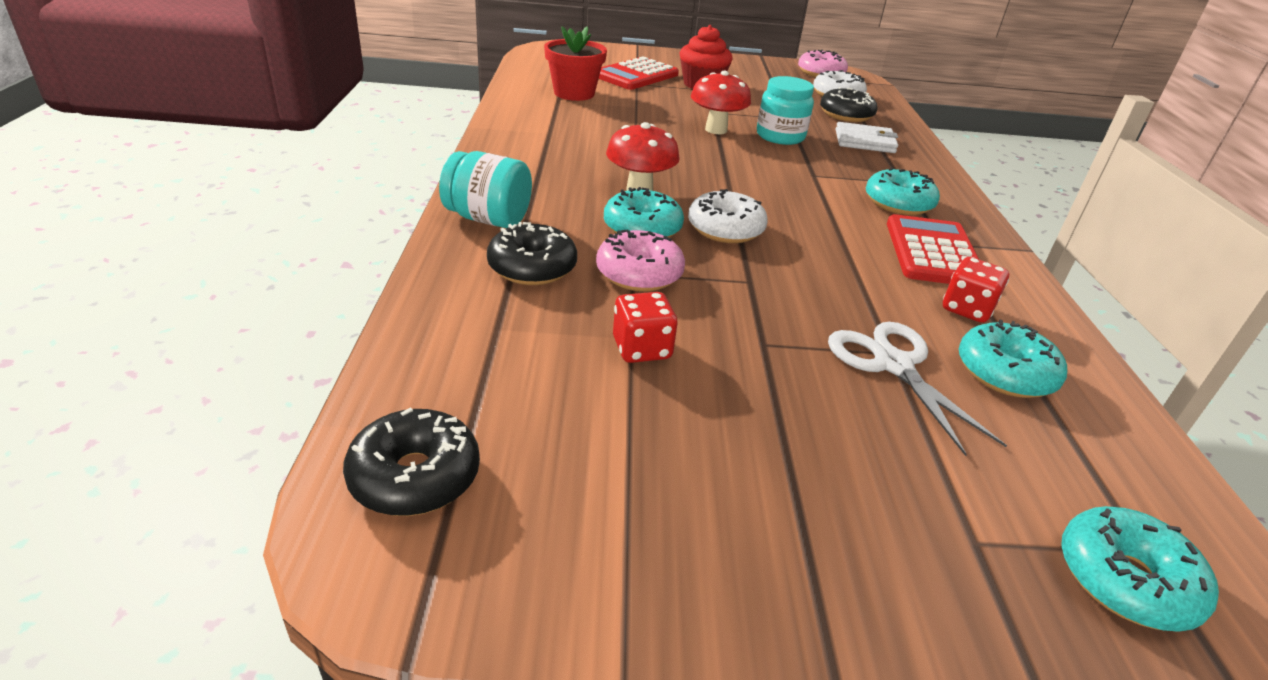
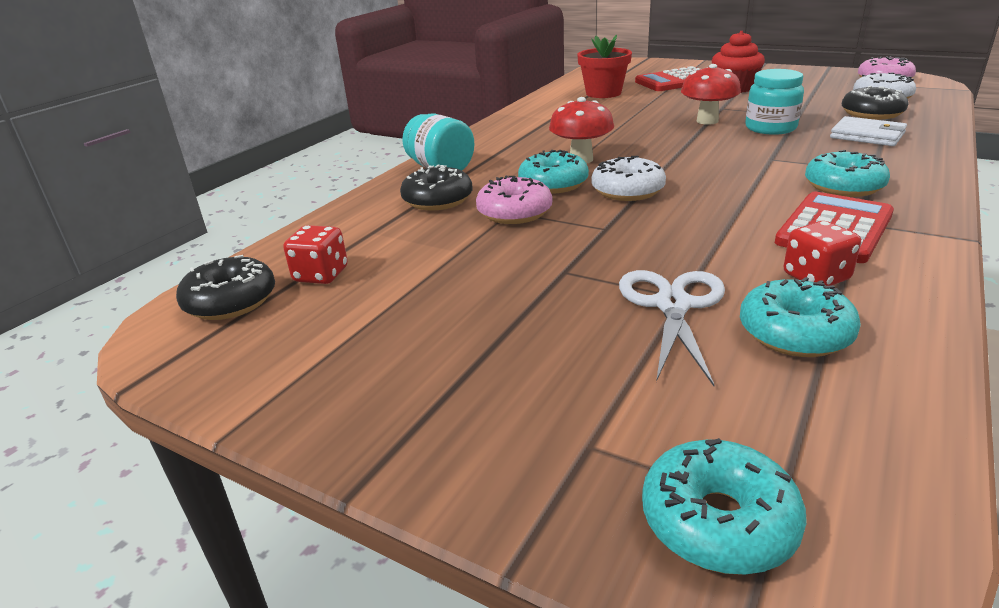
camera: 35 degrees right, 5 degrees down
red dice [613,292,678,363] -> red dice moved to [283,225,348,284]

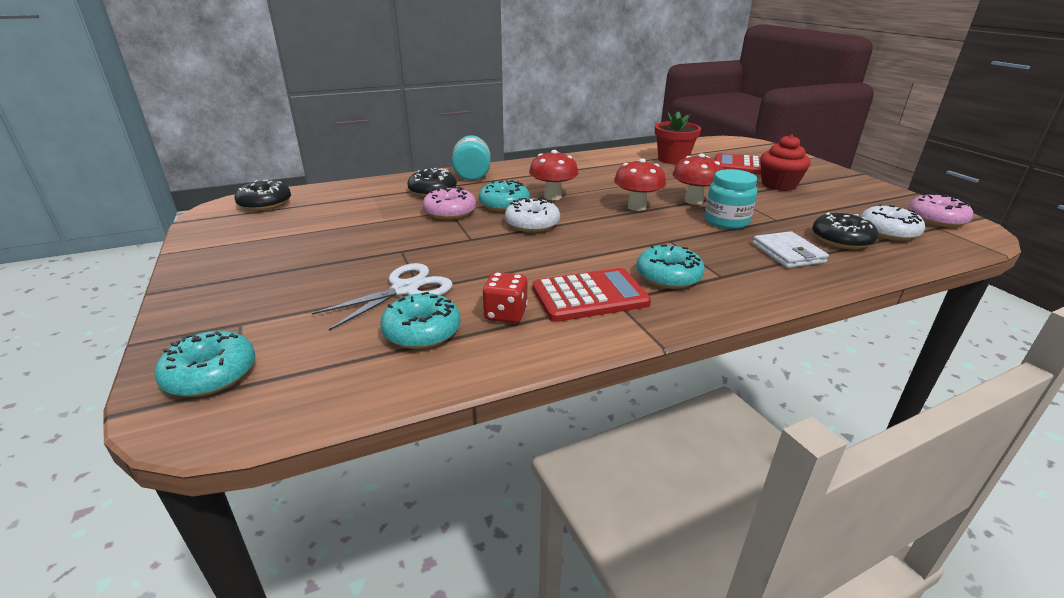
camera: 35 degrees right, 0 degrees up
red dice [283,225,348,284] -> none
none -> red mushroom [614,158,666,211]

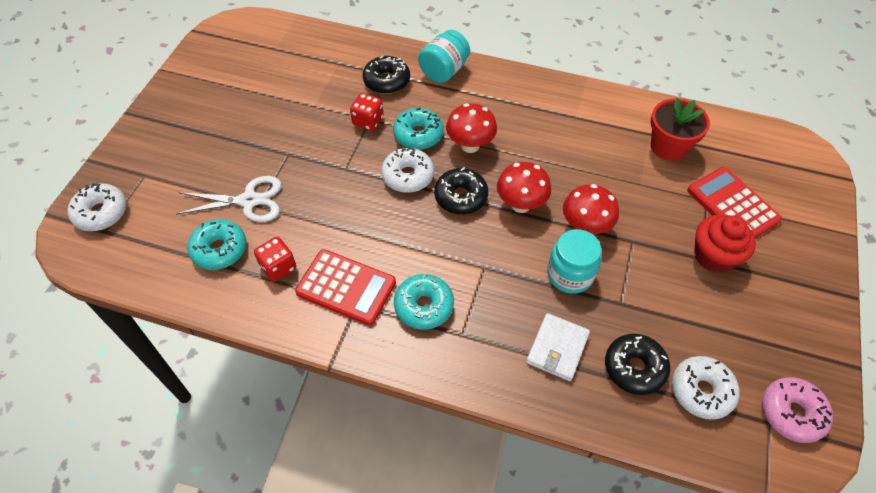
camera: 40 degrees right, 25 degrees up
turquoise donut [154,330,255,397] -> white donut [68,183,127,231]
black donut [235,180,291,211] -> black donut moved to [434,167,488,214]
pink donut [423,186,476,220] -> red dice [350,93,384,131]

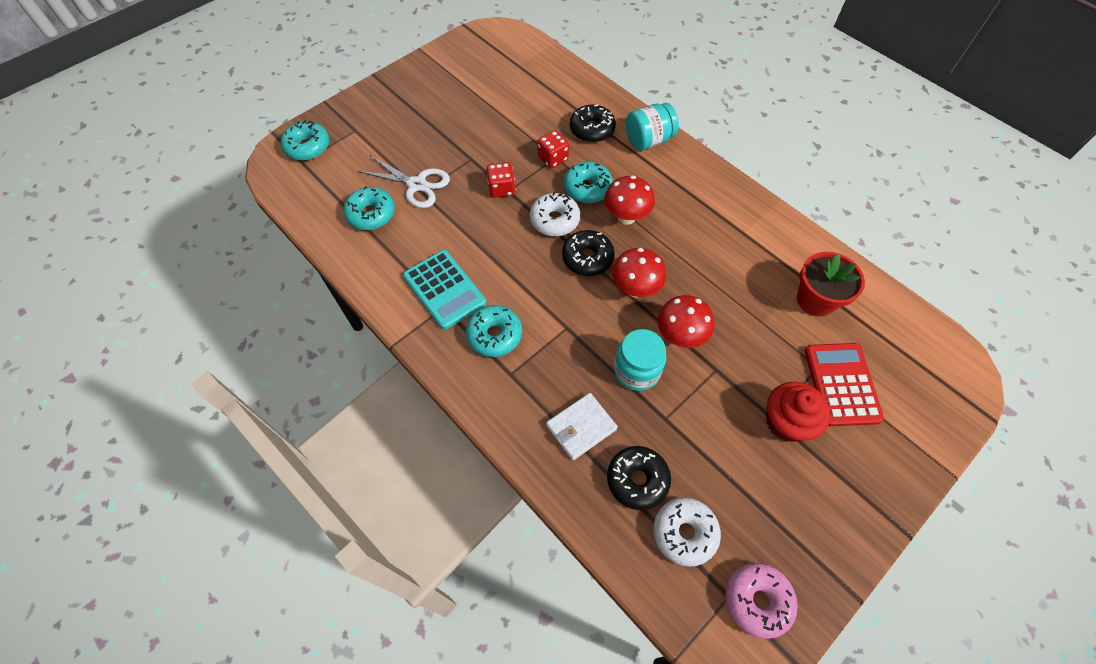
camera: 30 degrees right, 5 degrees up
white donut [68,183,127,231] -> turquoise donut [281,120,329,160]
red dice [254,237,296,282] -> red dice moved to [486,162,515,198]
red calculator [295,249,396,325] -> turquoise calculator [403,250,486,330]

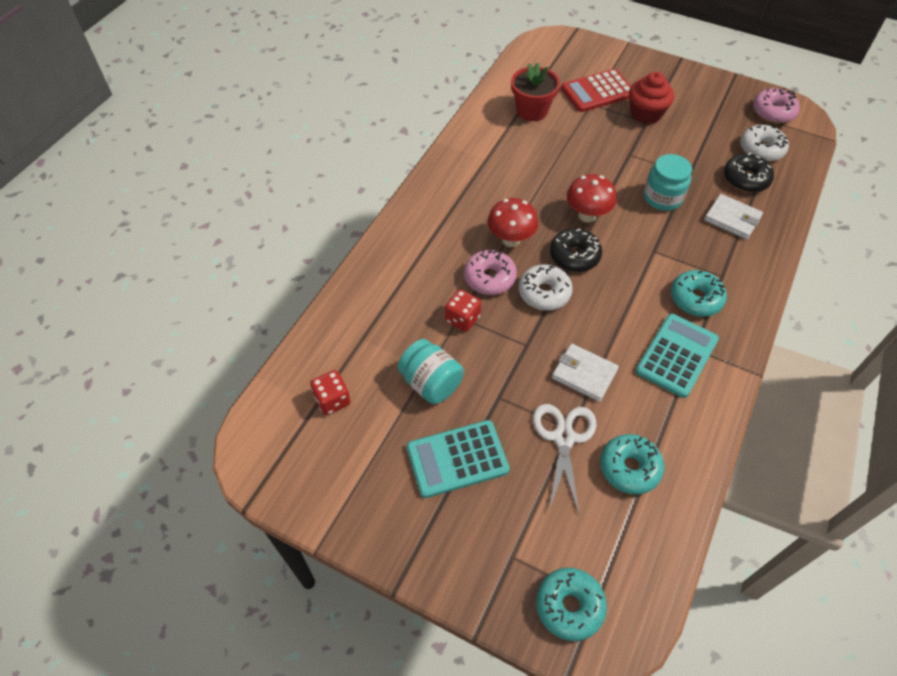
camera: 110 degrees left, 5 degrees down
red dice [486,162,515,198] -> red dice moved to [310,370,351,415]
turquoise donut [564,162,613,203] -> pink donut [464,249,517,295]
black donut [570,104,616,143] -> none
turquoise jar [626,103,679,151] -> turquoise jar moved to [398,339,464,404]
red mushroom [657,295,714,348] -> none
none -> turquoise calculator [407,420,509,498]
none -> white wallet [552,343,619,402]

